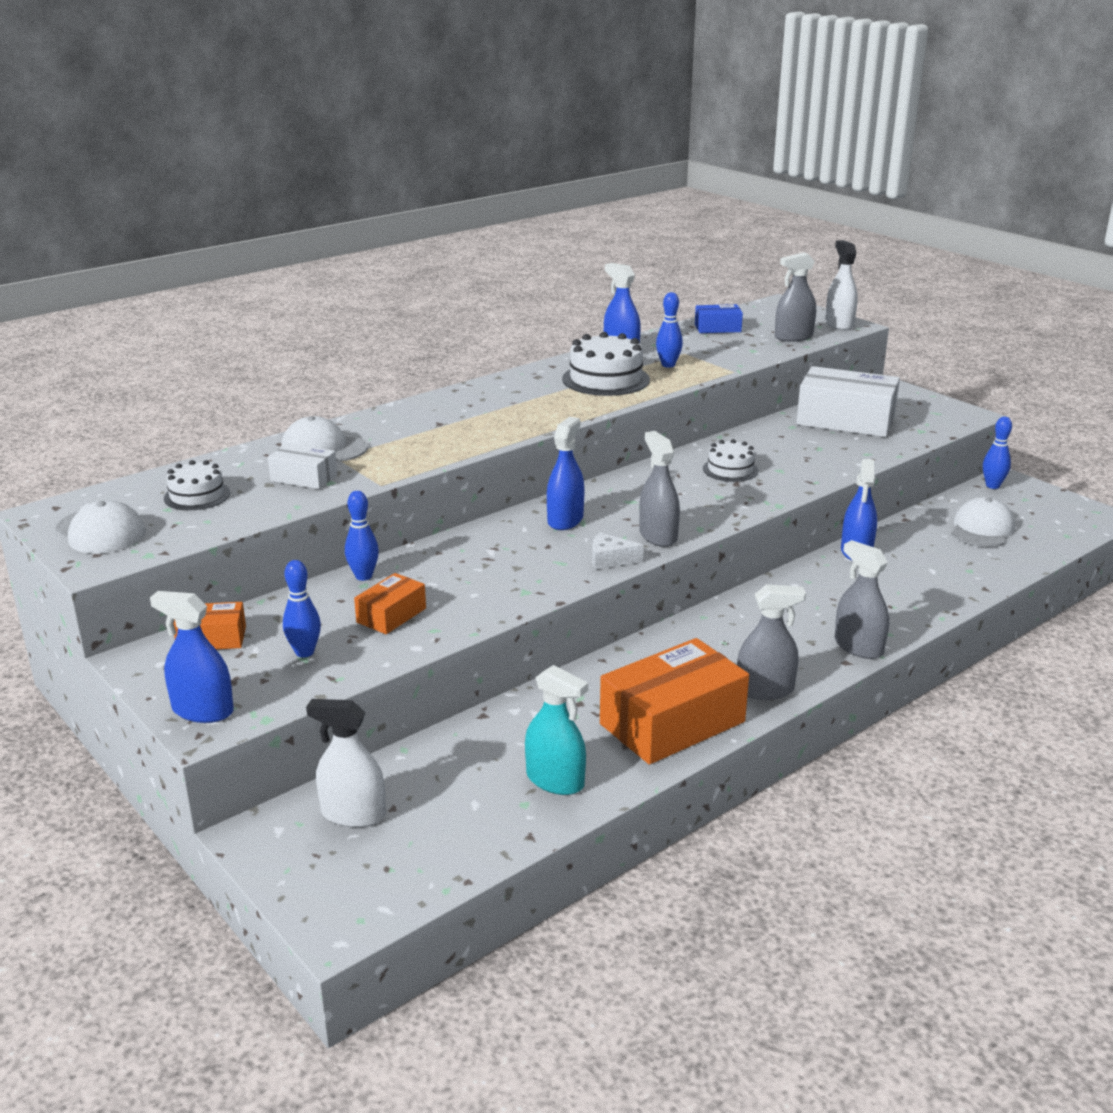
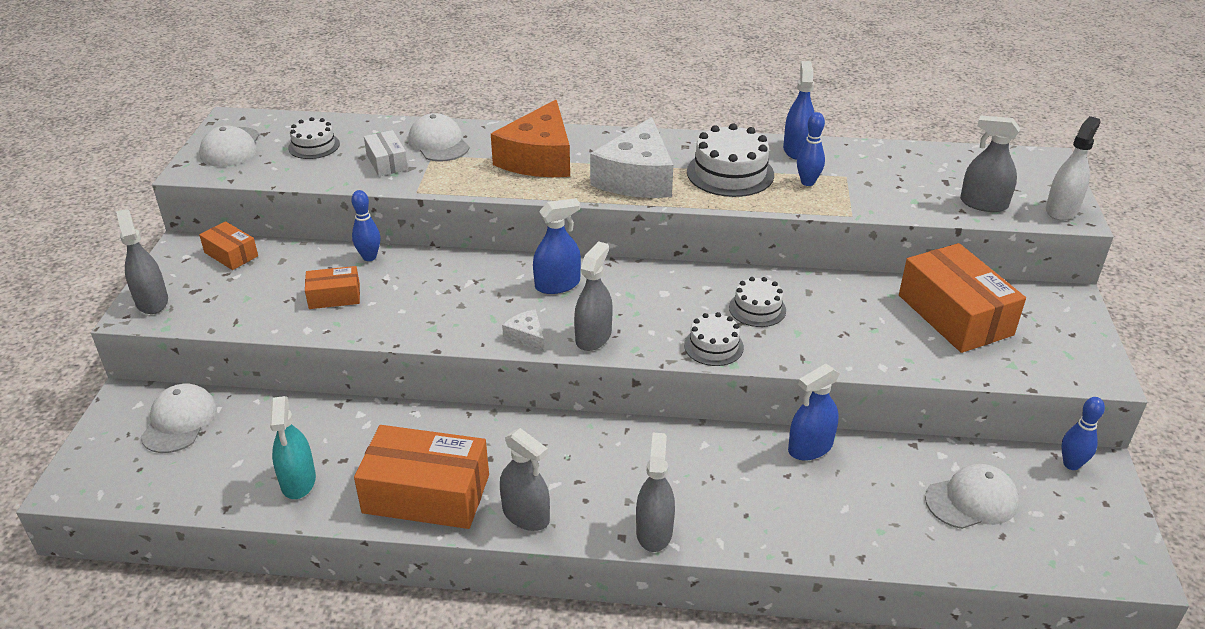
camera: 45 degrees right, 10 degrees up
blue spray bottle [150,591,234,723] -> grey spray bottle [116,209,168,314]
blue bowling pin [283,560,321,658] -> none
white spray bottle [306,699,386,827] -> white cap [140,383,217,453]
blue box [695,304,743,333] -> none
white box [796,366,900,437] -> orange box [899,243,1026,353]
none -> orange cheese [491,100,570,177]
none -> white cheese [590,117,673,198]
none -> white cake [684,312,744,366]

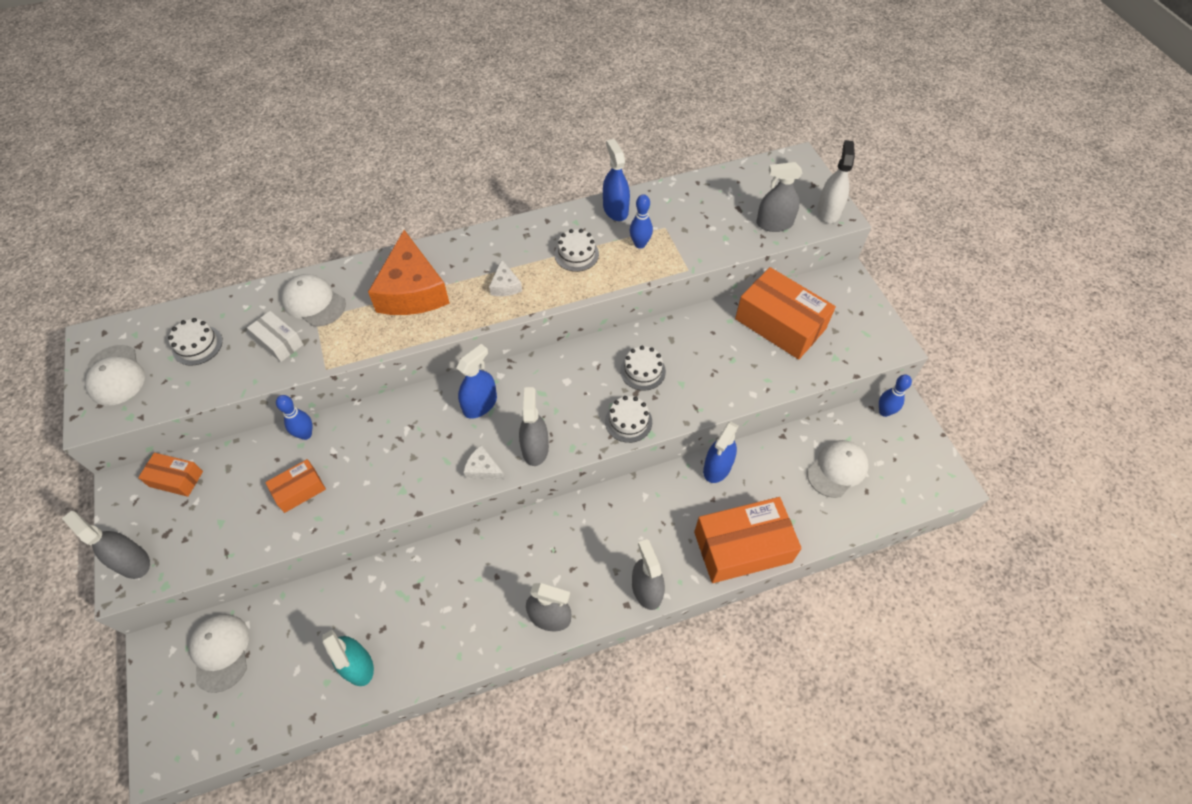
camera: 25 degrees left, 20 degrees up
orange box [354,425,489,529] -> orange box moved to [694,497,802,583]
white cheese [590,117,673,198] -> white cheese [489,259,522,296], size x0.44
white cake [687,123,774,197] -> white cake [554,229,599,272], size x0.60

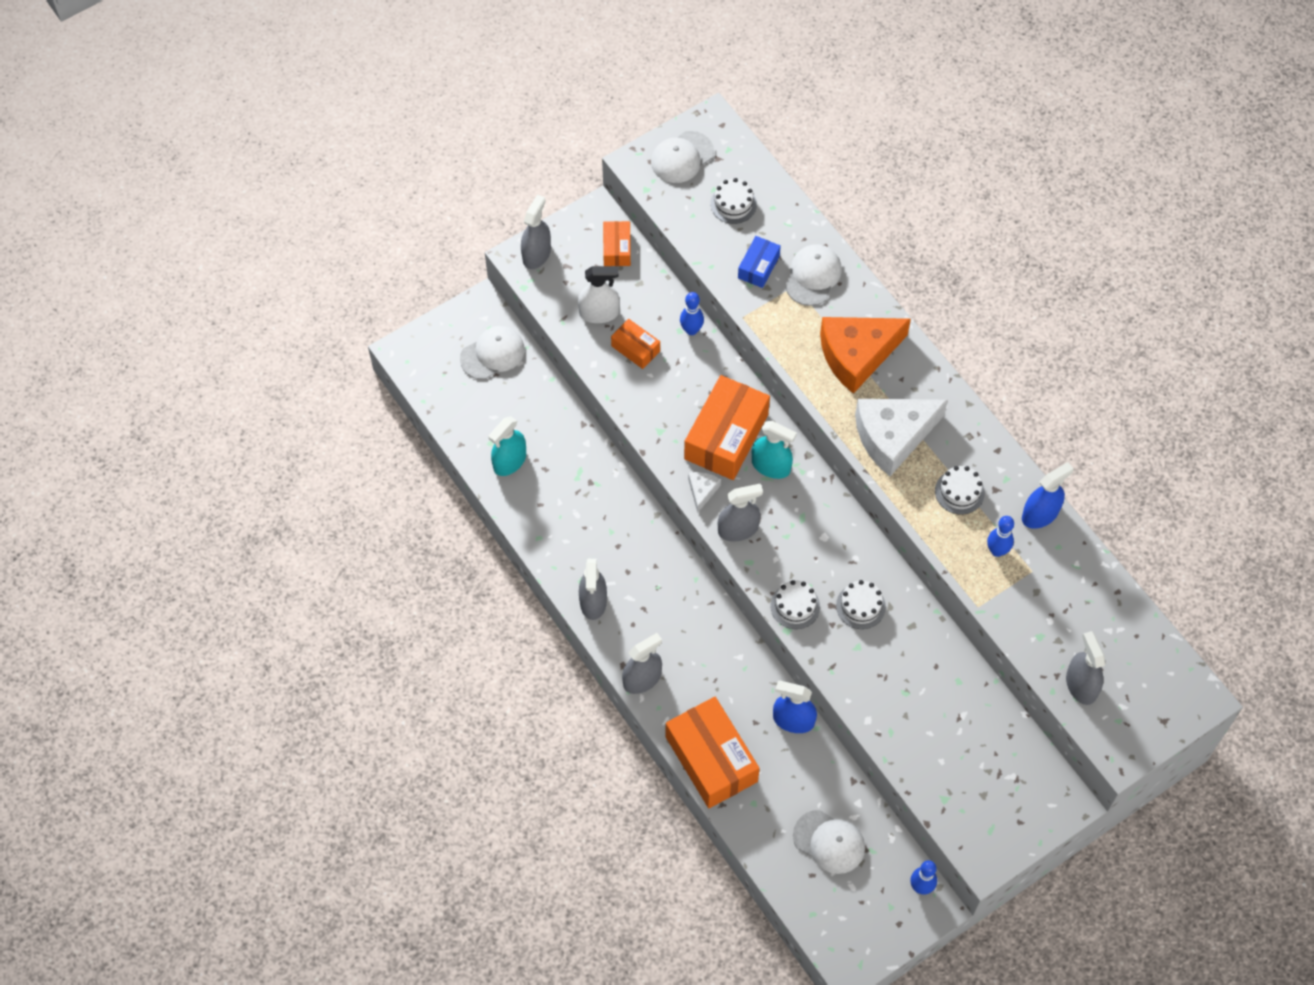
camera: 75 degrees right, 5 degrees up
white box [247,311,303,362] -> blue box [738,236,781,288]
blue spray bottle [457,344,497,419] -> turquoise spray bottle [752,421,797,479]
white cheese [489,259,522,296] -> white cheese [855,399,948,476], size x2.28
orange box [735,267,836,360] -> orange box moved to [684,375,770,480]
white spray bottle [817,140,855,223] -> white spray bottle moved to [578,266,620,323]

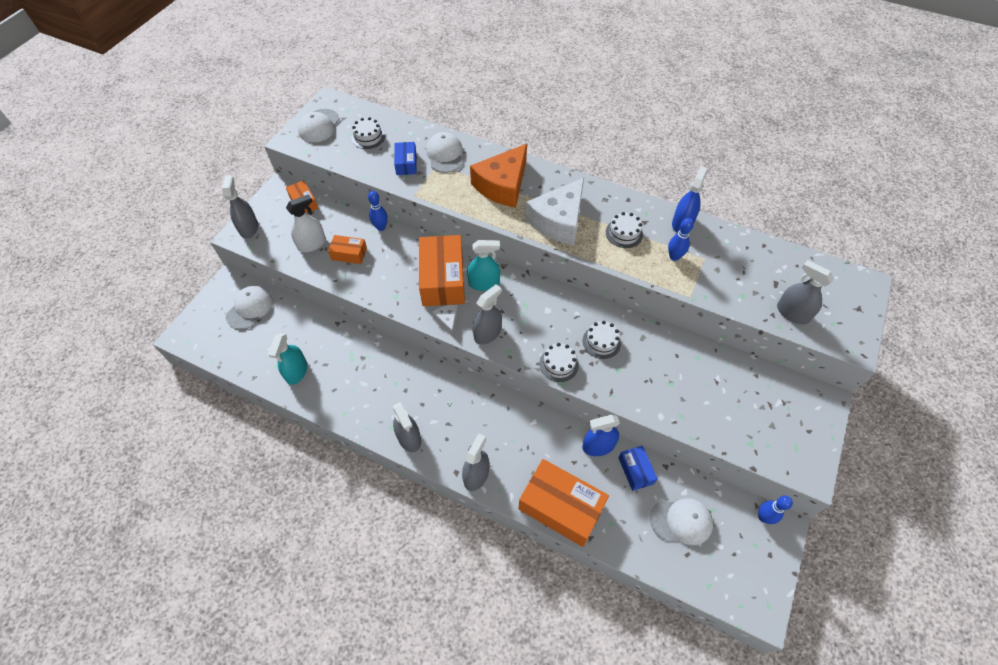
camera: 30 degrees left, 5 degrees down
none -> blue box [618,446,658,491]

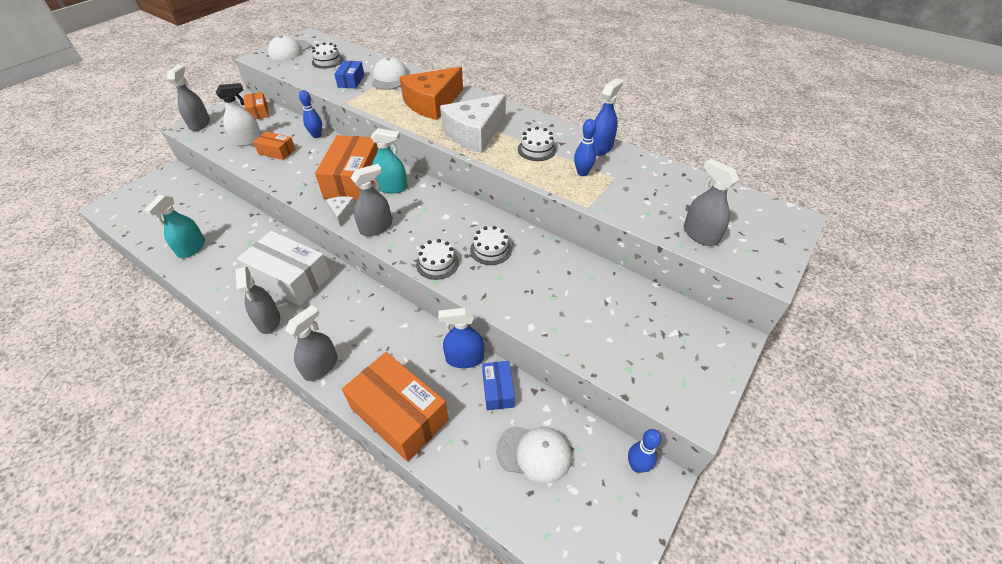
camera: 10 degrees right, 10 degrees down
white cap [226,286,273,330] -> none
none -> white box [237,231,331,306]

